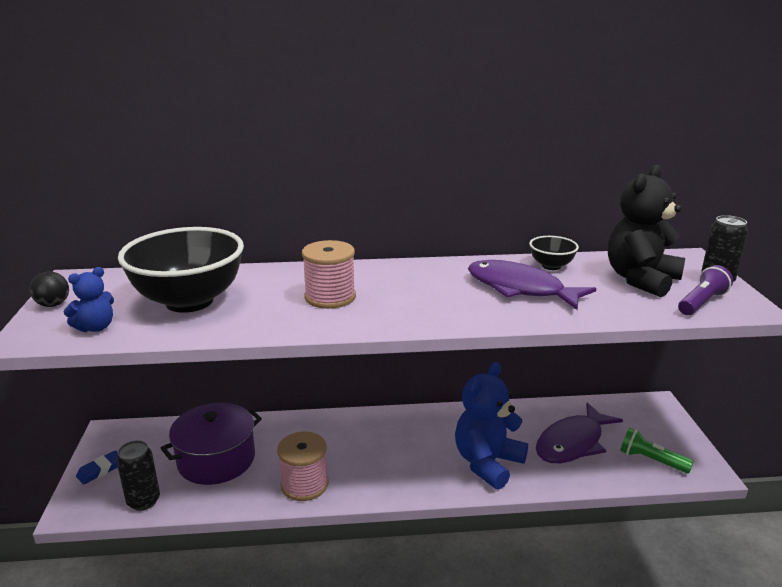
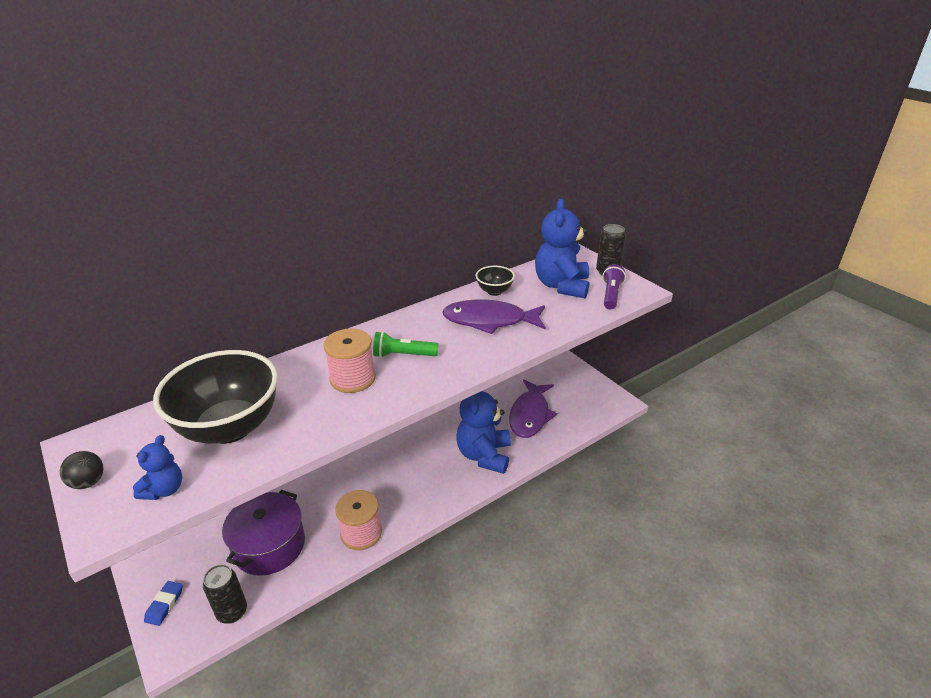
camera: 30 degrees left, 10 degrees up
black teddy bear [608,165,685,297] -> blue teddy bear [535,199,589,298]
green flashlight [620,428,694,474] -> green flashlight moved to [373,331,438,358]

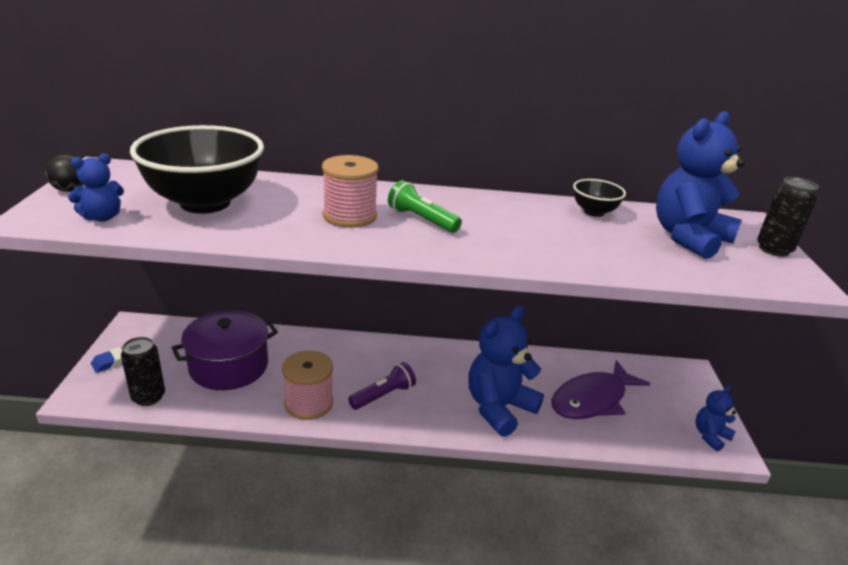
camera: 35 degrees right, 5 degrees down
purple fish [442,299,546,334] -> none
purple flashlight [603,264,626,309] -> purple flashlight moved to [348,362,416,410]
none -> blue teddy bear [695,386,736,451]

